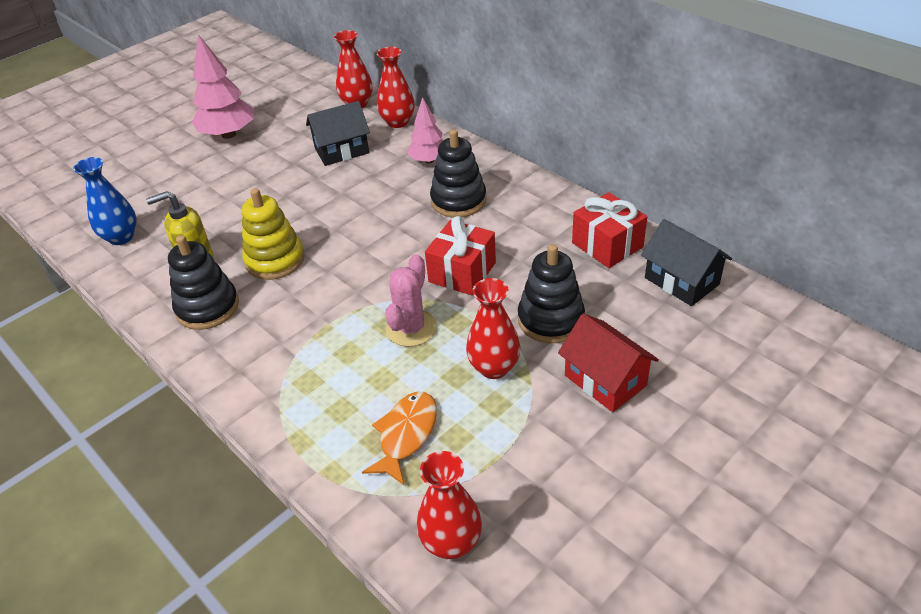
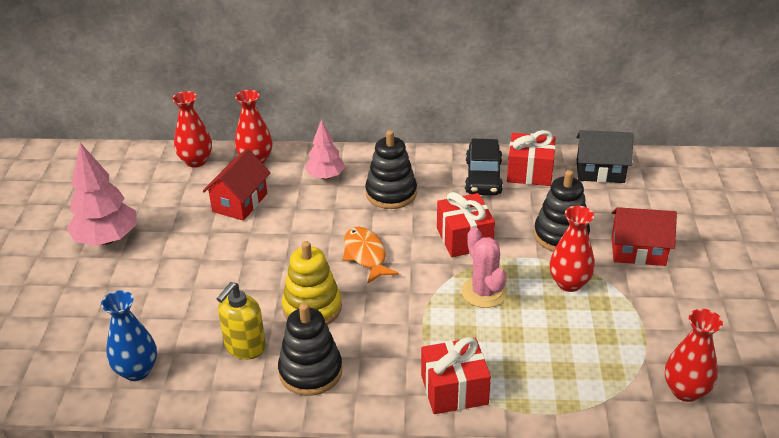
camera: 45 degrees left, 5 degrees down
black house [306,101,370,166] -> red house [203,149,271,221]
orange fish [362,392,437,485] -> orange fish moved to [342,227,399,284]
none -> red gift [421,337,491,414]
none -> black car [465,139,503,196]

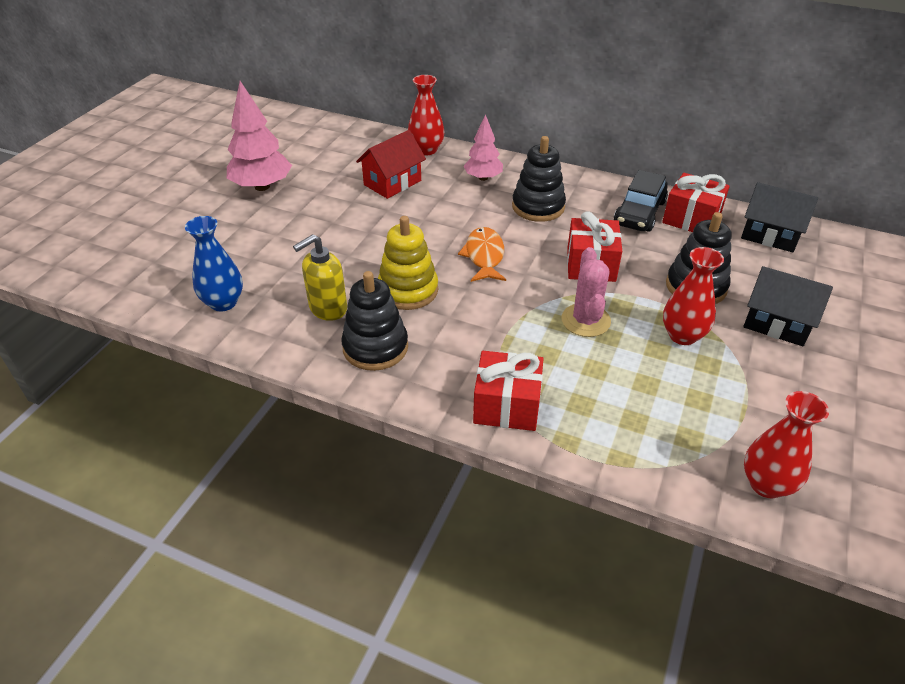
camera: 20 degrees right, 5 degrees up
red vase [172,91,212,168] -> none
red house [612,207,677,266] -> black house [743,266,833,346]

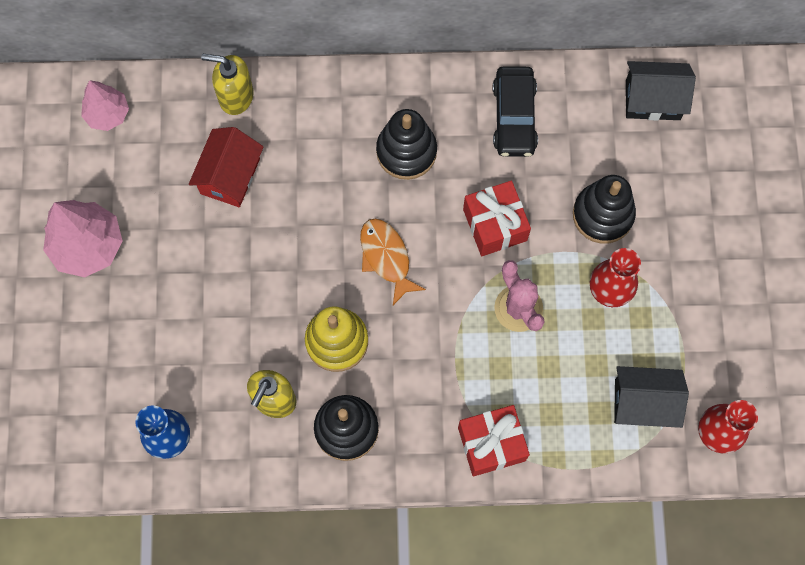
camera: 25 degrees left, 30 degrees up
red vase [408,75,444,156] -> yellow soap dispenser [201,54,254,115]
pink tree [464,114,503,181] -> pink tree moved to [81,80,129,131]
red gift [662,173,730,232] -> none
black house [743,266,833,346] -> black house moved to [614,366,689,428]

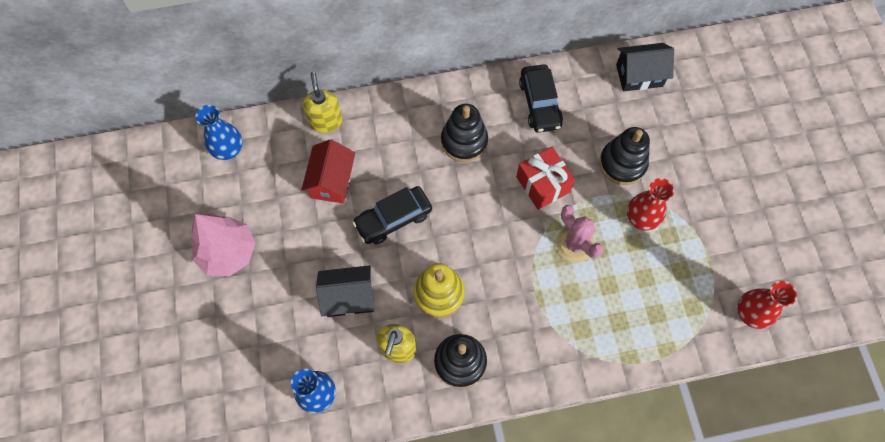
camera: 10 degrees left, 5 degrees down
pink tree [81,80,129,131] -> blue vase [196,105,242,160]
yellow soap dispenser [201,54,254,115] -> yellow soap dispenser turned 75 degrees clockwise [303,72,342,133]
orange fish [360,218,426,305] -> none
red gift [458,405,530,476] -> none
black house [614,366,689,428] -> black house moved to [316,265,375,317]
none -> black car [352,186,432,245]

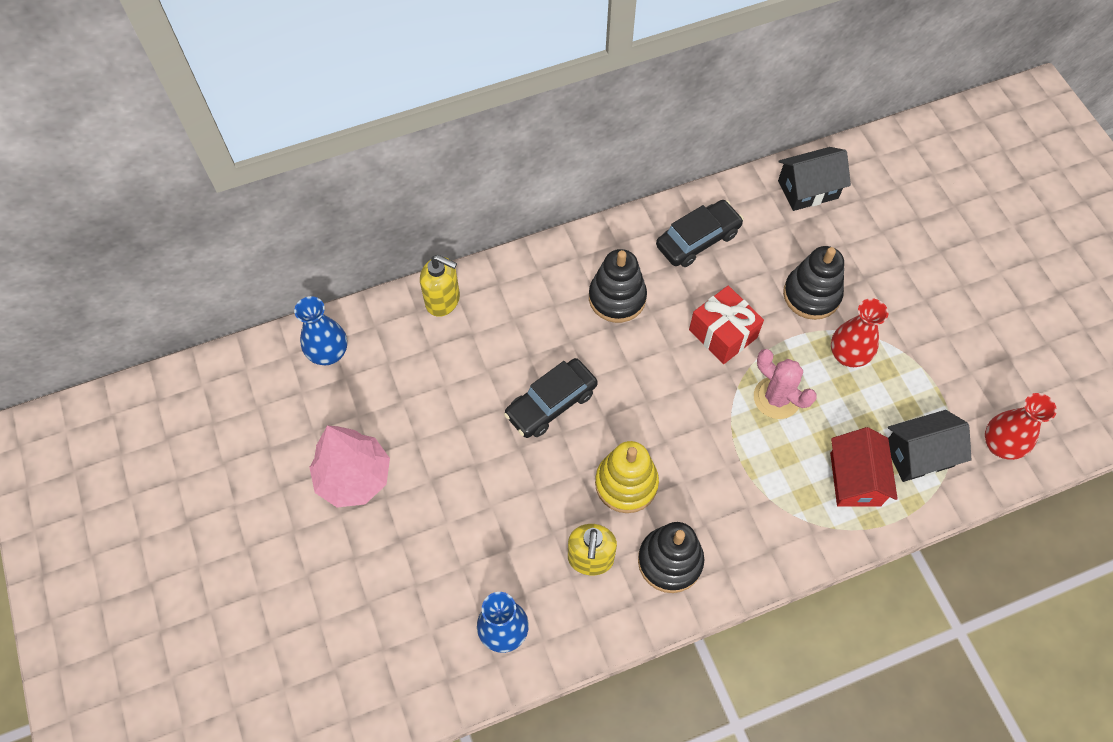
camera: 10 degrees left, 5 degrees down
red house [301,139,355,203] -> red house moved to [830,427,898,507]
yellow soap dispenser [303,72,342,133] -> yellow soap dispenser turned 135 degrees clockwise [420,255,460,317]
black house [316,265,375,317] -> black house moved to [888,410,972,482]
black car [519,64,563,133] -> black car turned 105 degrees counterclockwise [656,200,744,267]

